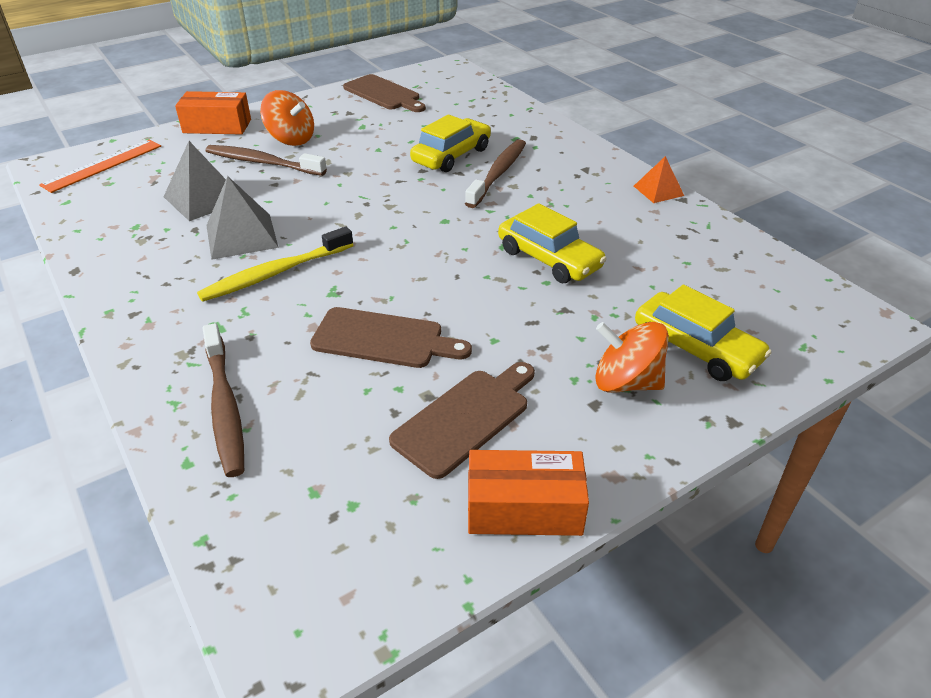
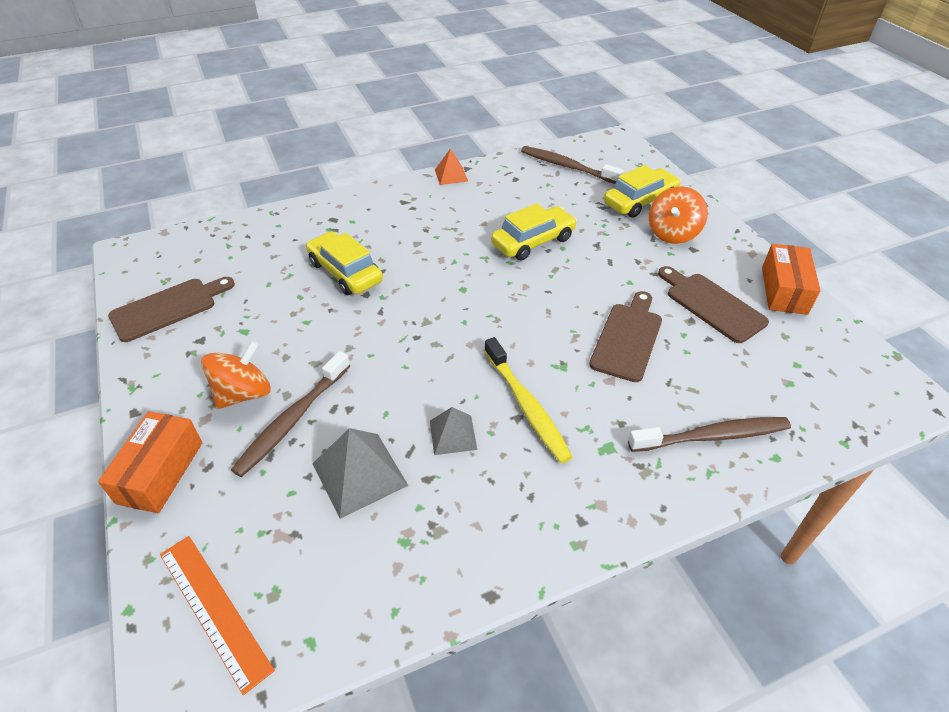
camera: 80 degrees left, 5 degrees up
grey pyramid [206,176,279,260] -> grey pyramid [430,407,477,455], size x0.62
brown toothbrush [465,139,526,208] -> brown toothbrush moved to [521,146,624,184]

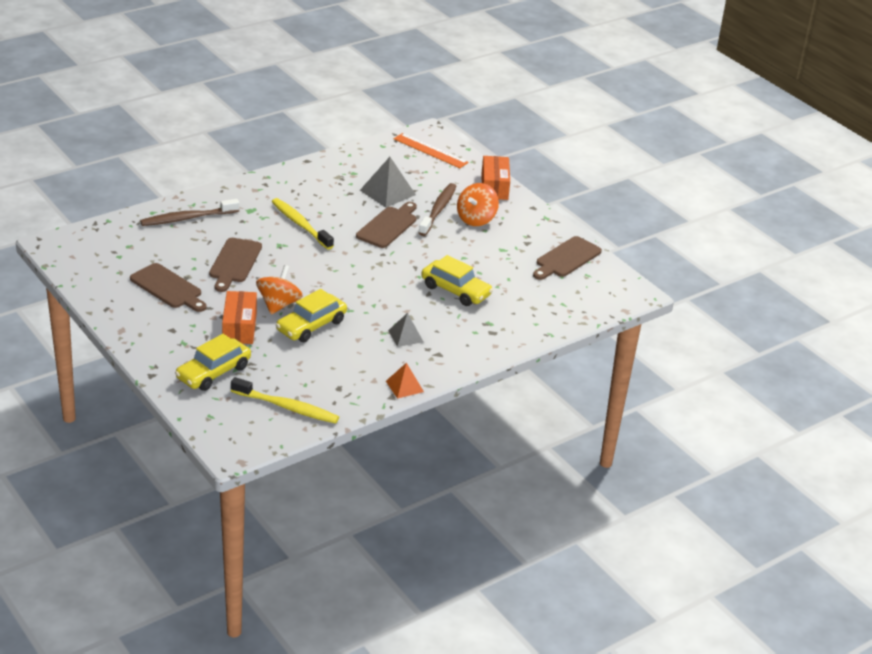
camera: 165 degrees right, 10 degrees down
grey pyramid [430,407,477,455] -> grey pyramid moved to [388,313,423,347]
brown toothbrush [521,146,624,184] -> yellow toothbrush [231,377,339,424]
orange spinning top [649,186,708,244] -> orange spinning top moved to [256,265,303,315]
orange box [762,244,821,315] -> orange box moved to [222,291,257,344]
none -> brown cutting board [356,202,417,248]

